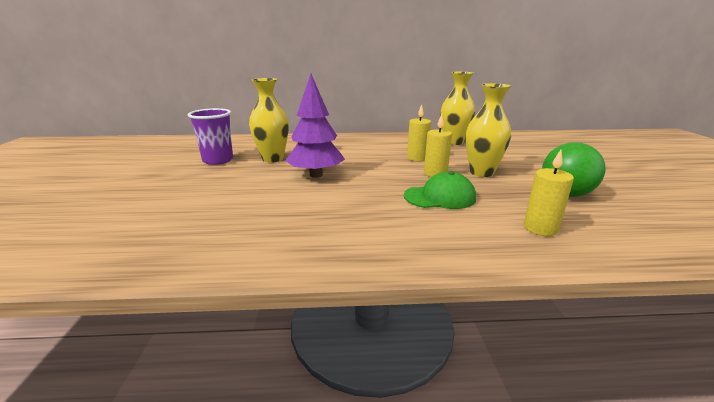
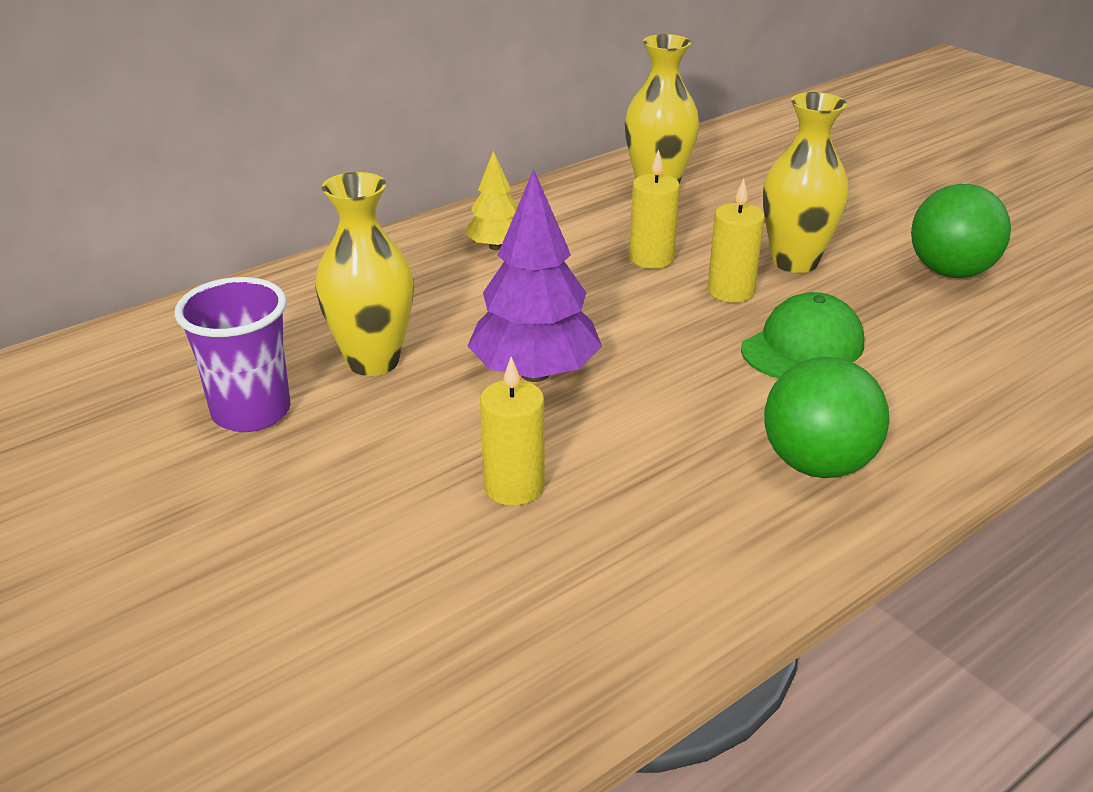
camera: 35 degrees left, 10 degrees up
yellow candle [524,150,574,236] -> yellow candle moved to [480,357,544,506]
none -> yellow tree [465,151,518,250]
none -> green ball [764,357,890,478]

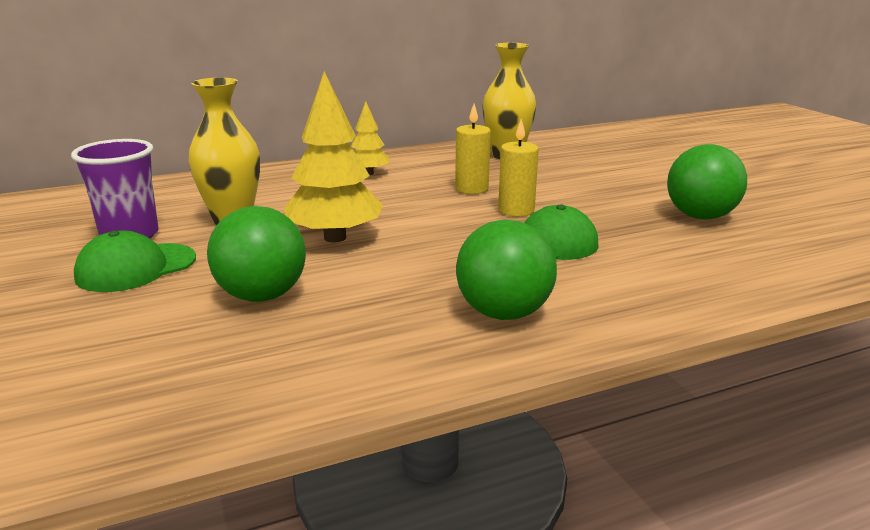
camera: 15 degrees right, 10 degrees down
purple tree [468,169,602,382] -> yellow tree [284,71,383,243]
yellow candle [480,357,544,506] -> green ball [207,206,306,302]
yellow vase [763,92,849,273] -> none
none -> green cap [74,231,196,292]

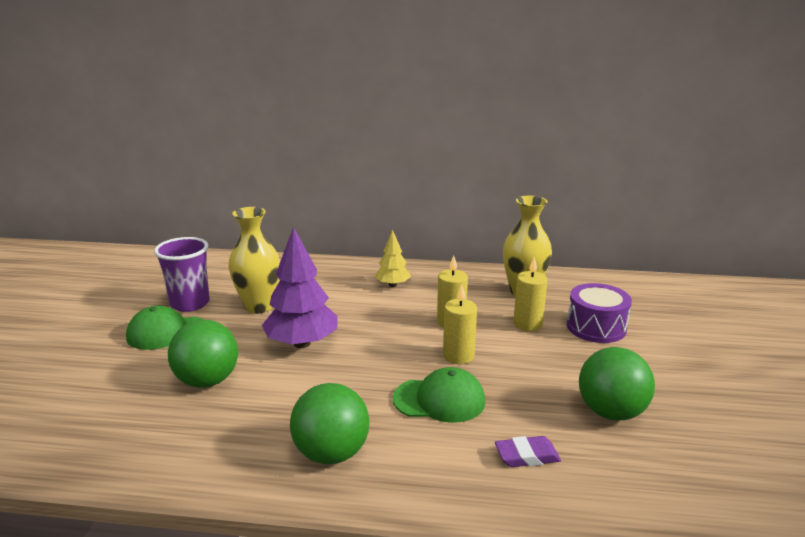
camera: 30 degrees right, 0 degrees up
yellow tree [284,71,383,243] -> purple tree [262,227,337,348]
none -> purple eraser [495,436,561,467]
none -> yellow candle [513,257,547,331]
none -> purple drum [567,283,632,343]

